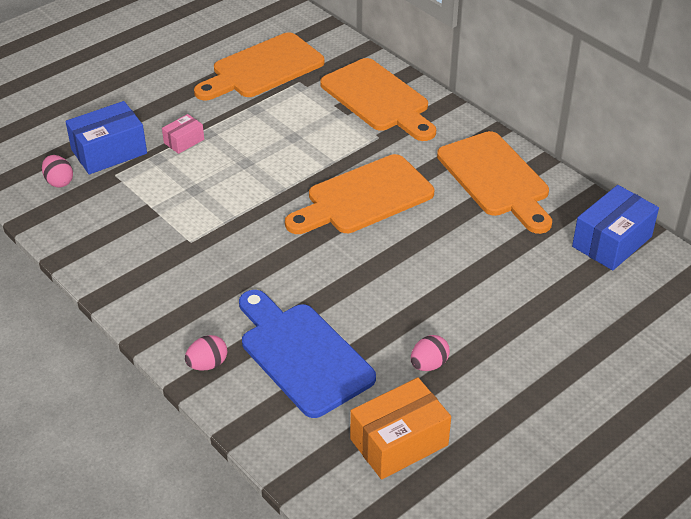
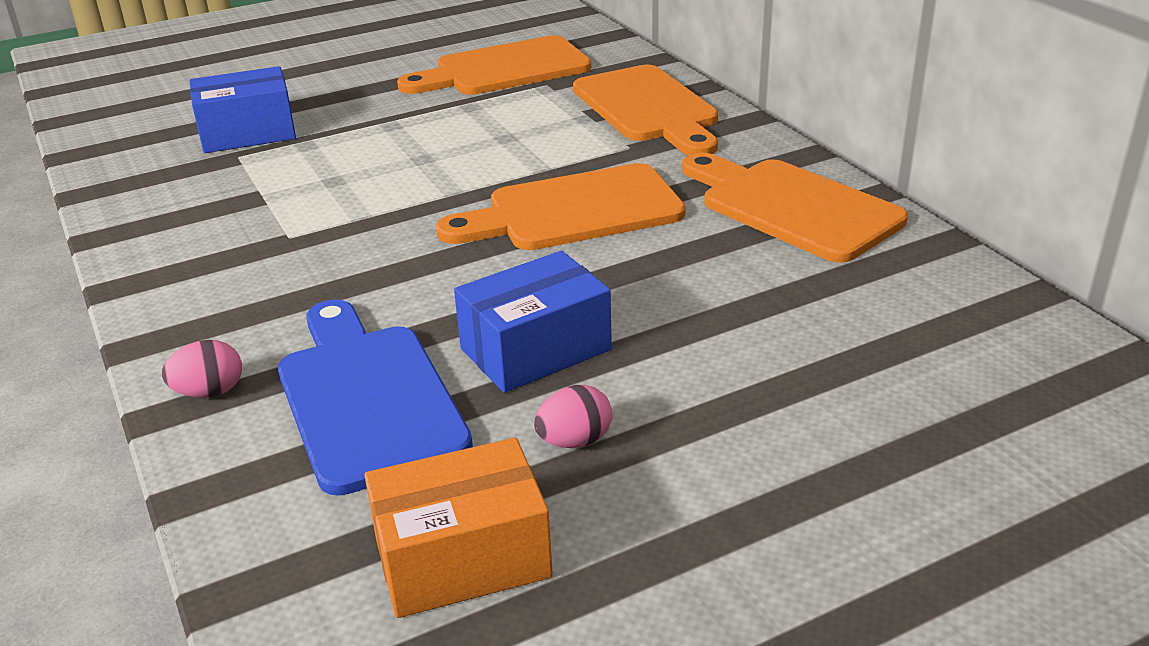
camera: 15 degrees right, 10 degrees down
pink egg [42,155,73,188] -> none
pink box [162,114,204,154] -> none
orange cutting board [437,131,552,234] -> orange cutting board turned 150 degrees clockwise [682,153,908,263]
blue box [572,185,659,270] -> blue box moved to [454,251,612,393]

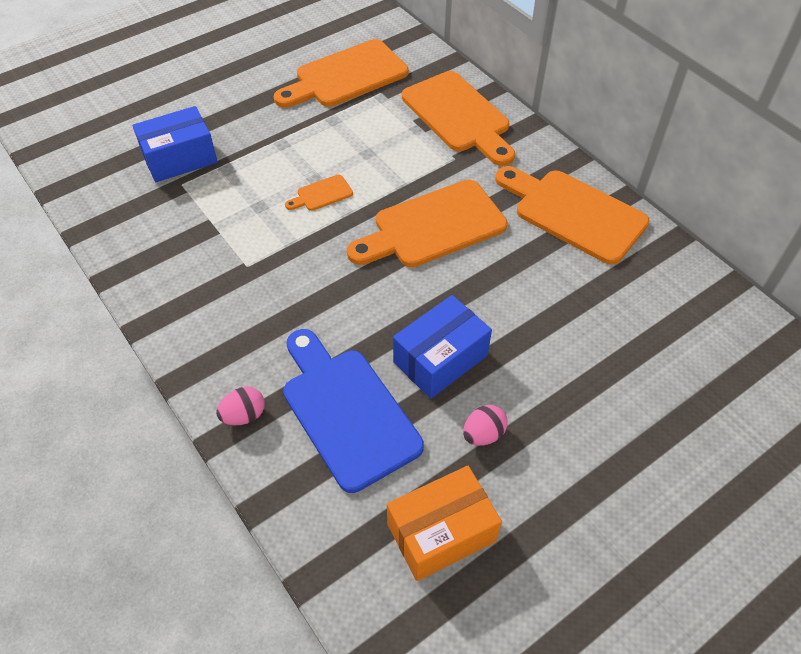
camera: 10 degrees left, 20 degrees up
none -> orange cutting board [285,175,353,211]

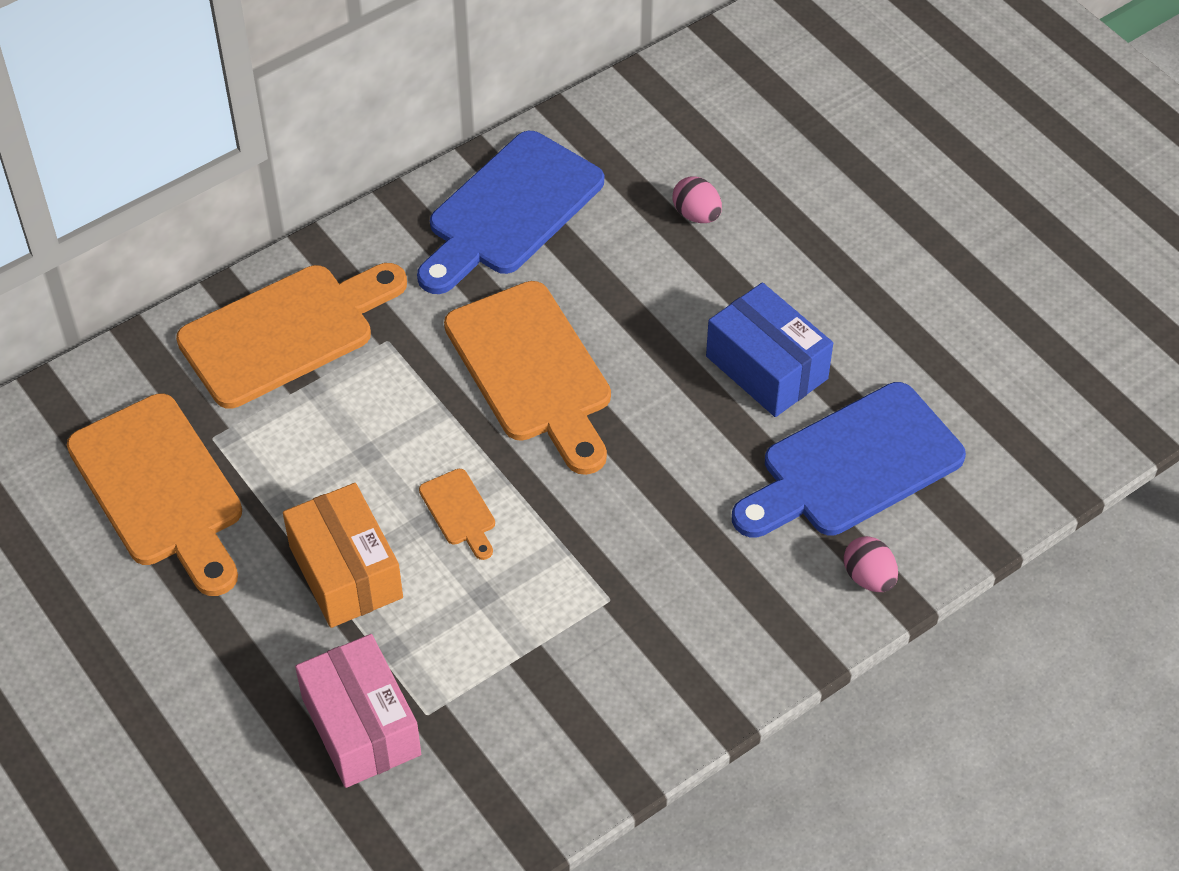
camera: 90 degrees left, 0 degrees up
blue box [133,106,217,182] -> pink box [295,634,421,788]
orange box [387,466,502,581] -> orange box moved to [283,483,403,628]
pink egg [463,405,507,446] -> pink egg moved to [672,176,722,223]
orange cutting board [495,166,649,264] -> blue cutting board [417,131,604,294]

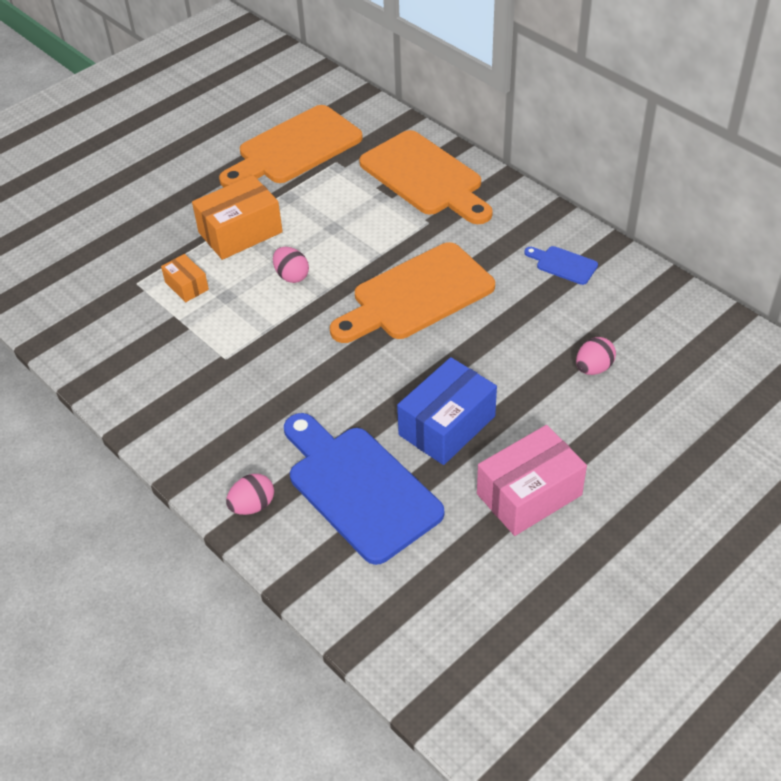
camera: 85 degrees right, 5 degrees down
pink box [295,634,421,788] -> pink box moved to [477,425,587,536]
blue cutting board [417,131,604,294] -> blue cutting board [524,246,598,285], size x0.44
orange cutting board [419,469,495,560] -> pink egg [273,247,309,283]
none -> orange box [161,254,209,302]

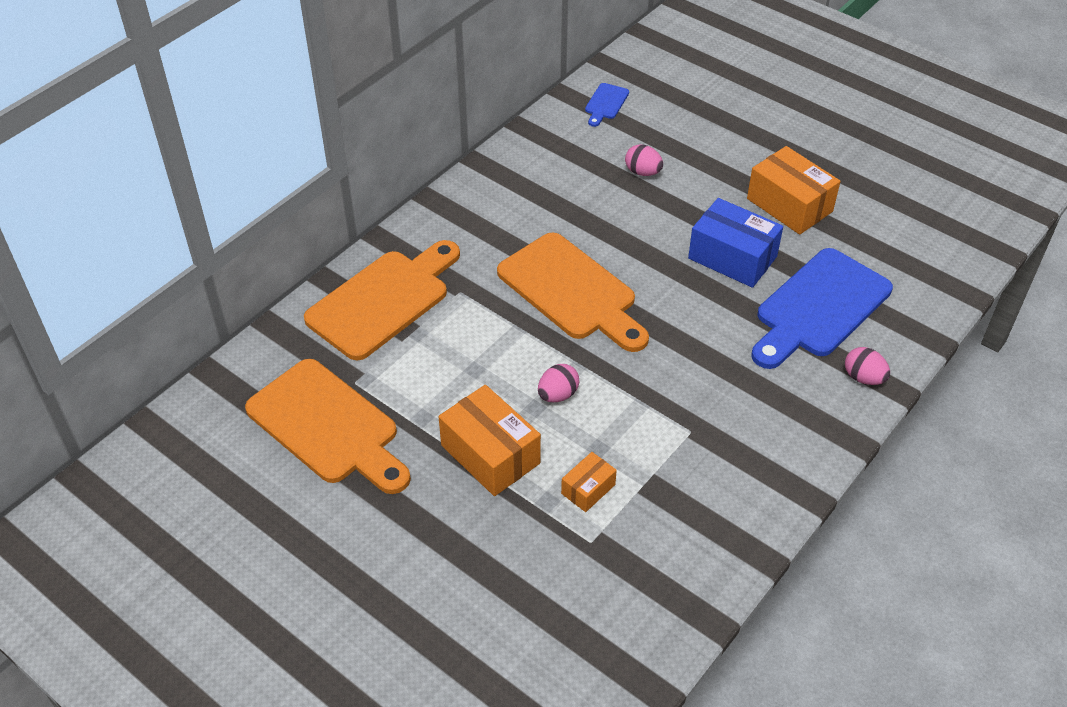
camera: 100 degrees left, 0 degrees up
pink box [477,425,587,536] -> orange box [747,146,841,235]
blue cutting board [524,246,598,285] -> blue cutting board moved to [585,83,629,127]

